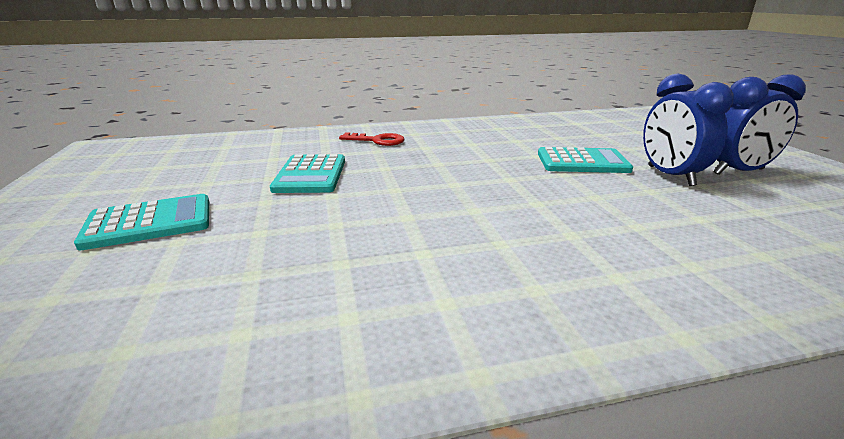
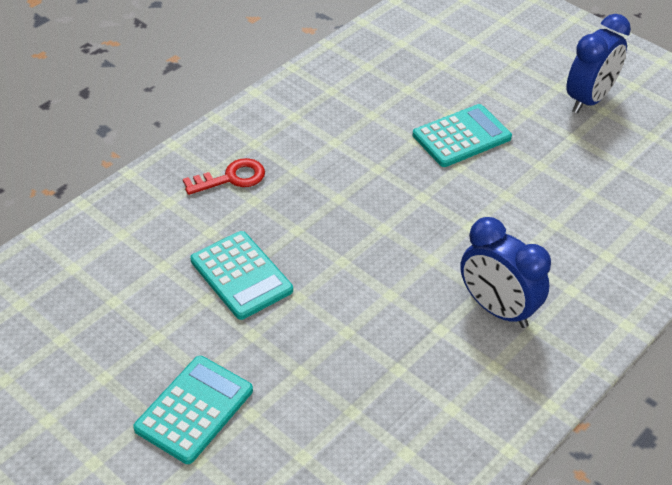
camera: 35 degrees left, 20 degrees up
blue clock [643,74,734,186] -> blue clock moved to [460,217,551,328]

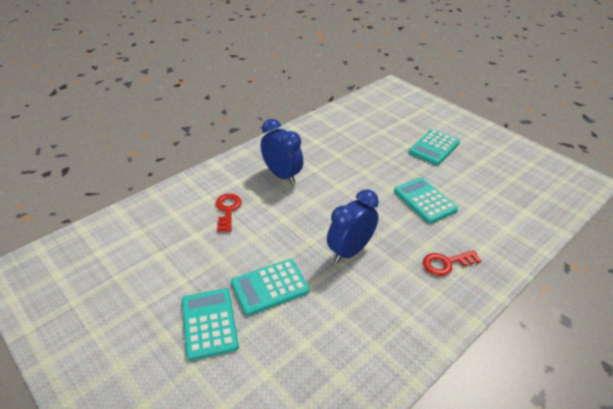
camera: 175 degrees left, 5 degrees down
blue clock [566,14,631,113] -> blue clock moved to [327,189,379,263]
none -> turquoise calculator [182,288,239,360]
none -> red key [216,194,241,232]

